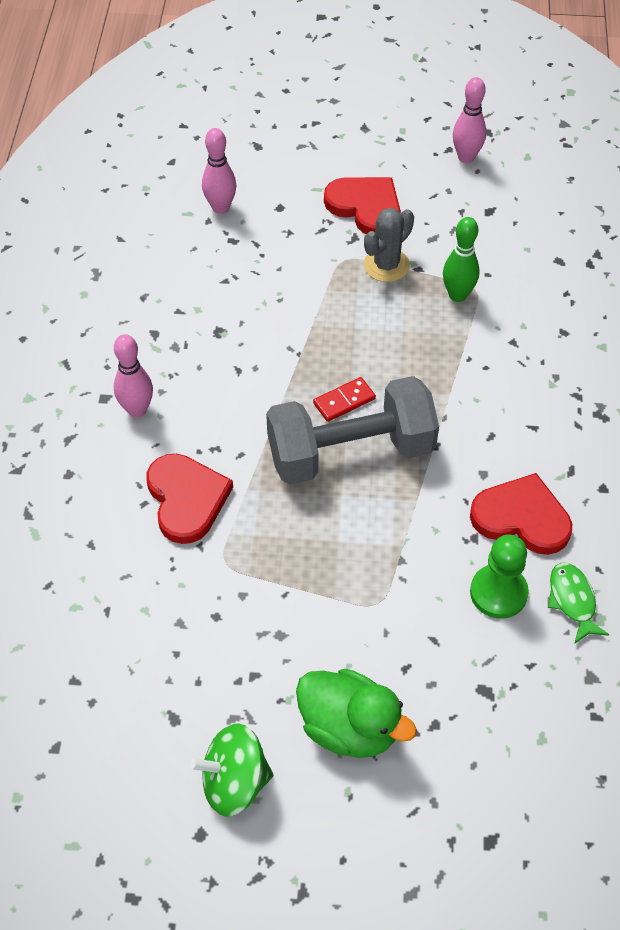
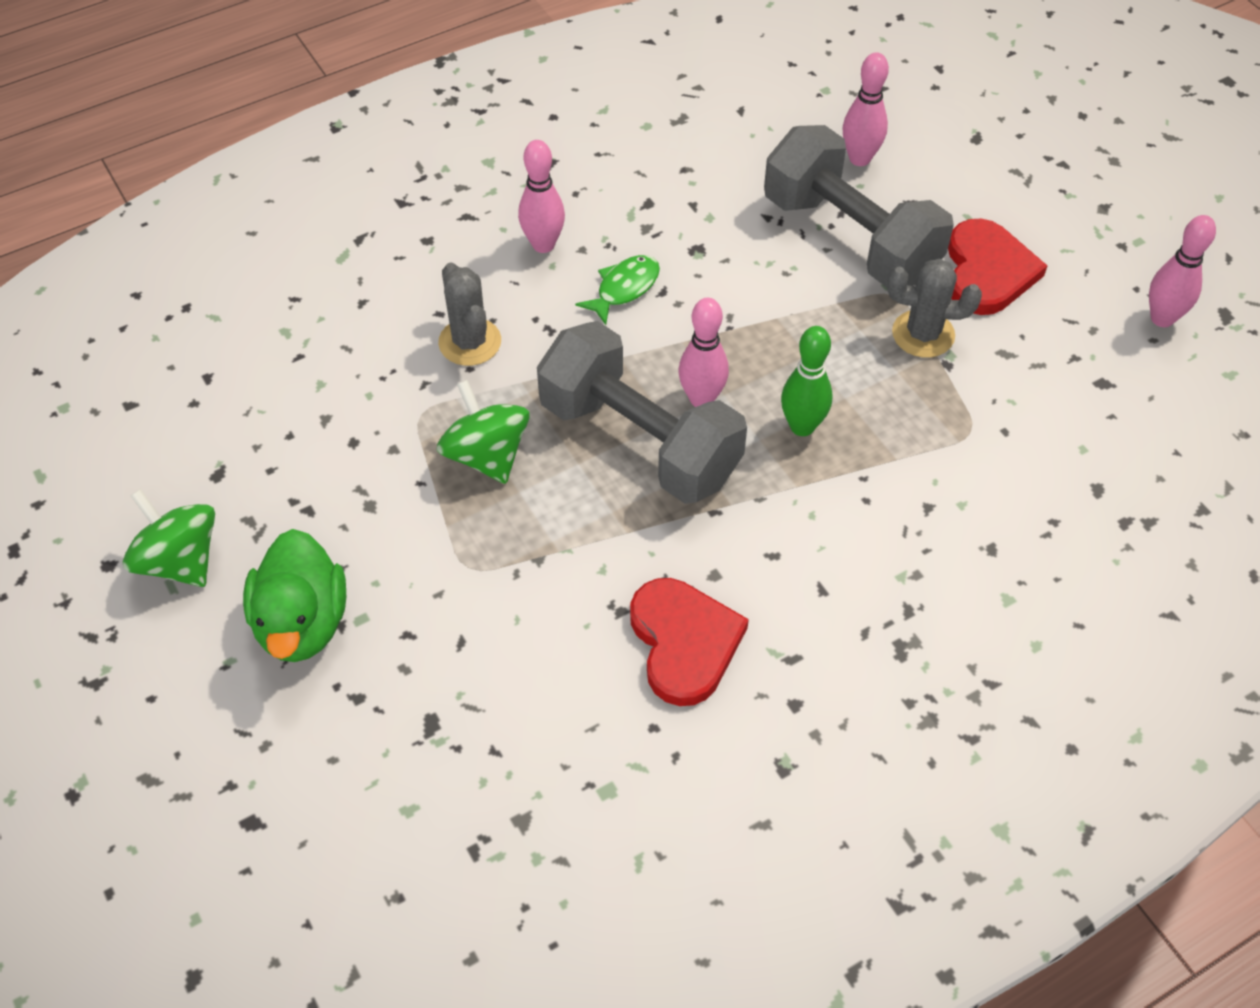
camera: 55 degrees right, 0 degrees up
red heart [146,454,233,544] -> grey cactus [438,262,501,366]
red domino [313,377,376,422] -> pink bowling pin [679,298,729,407]
green bowling pin [443,217,480,302] -> green bowling pin moved to [781,326,833,436]
green pawn [470,535,529,619] -> none
green fish [548,563,610,644] -> green fish moved to [575,255,660,325]
none -> green spinning top [437,380,530,484]
none -> grey dumbbell [764,125,954,287]

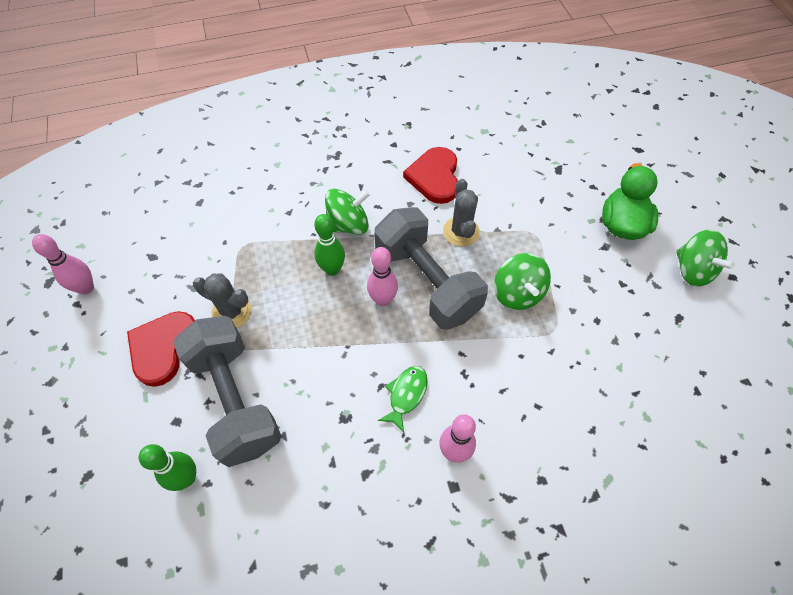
camera: 165 degrees left, 5 degrees up
grey cactus [438,262,501,366] -> grey cactus moved to [443,179,480,246]
green fish [575,255,660,325] -> green fish turned 150 degrees clockwise [378,366,428,433]
pink bowling pin [843,52,889,166] -> green bowling pin [139,444,196,491]
none -> green spinning top [325,189,370,235]

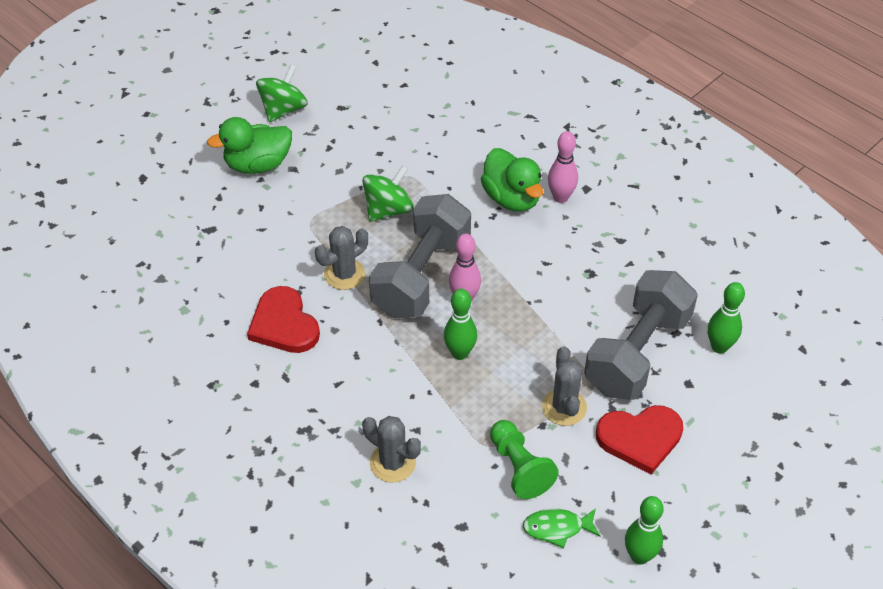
camera: 120 degrees left, 10 degrees down
pink bowling pin [32,234,94,295] -> green bowling pin [625,496,664,565]
green spinning top [325,189,370,235] -> none
green fish [378,366,428,433] -> green fish moved to [523,508,601,548]
red heart [403,147,458,204] -> red heart turned 90 degrees clockwise [247,286,320,353]
none -> grey cactus [362,416,421,483]
none -> green duck [481,148,543,212]
none -> green pawn [490,420,558,499]

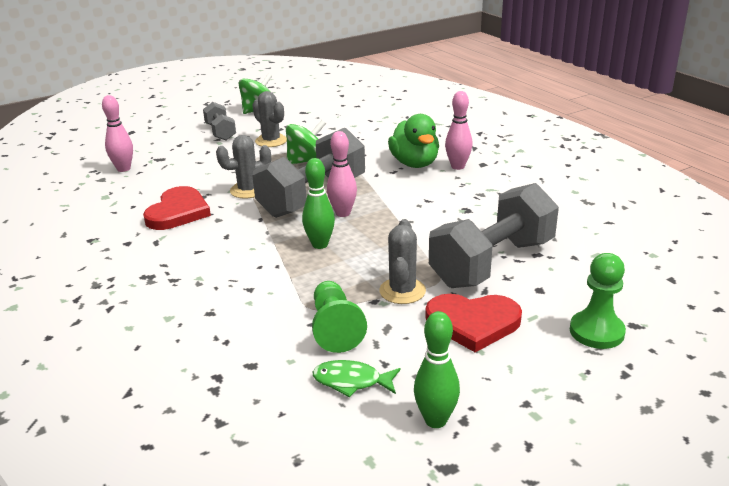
camera: 15 degrees right, 20 degrees down
green duck [207,117,292,174] -> grey dumbbell [203,102,236,141]
red heart [247,286,320,353] -> red heart turned 150 degrees counterclockwise [143,186,211,230]
grey cactus [362,416,421,483] -> grey cactus moved to [253,91,287,147]
green bowling pin [708,282,745,353] -> none
none -> pink bowling pin [102,95,133,172]
none -> green pawn [570,253,626,349]

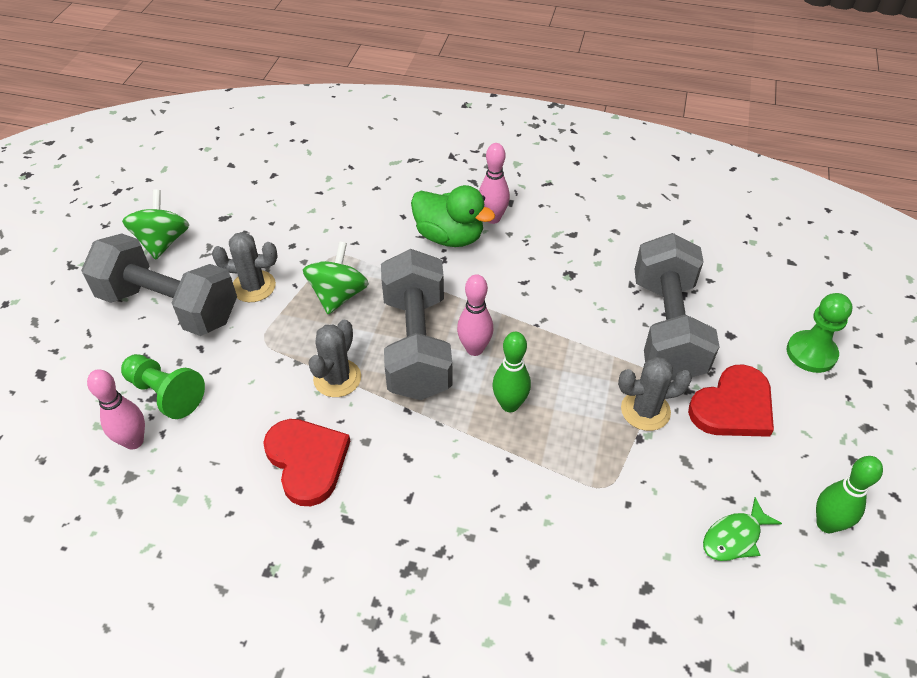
camera: 45 degrees left, 20 degrees up
grey dumbbell [203,102,236,141] -> grey dumbbell [81,233,237,336], size x1.91
green pawn [312,281,367,353] -> green pawn moved to [121,354,205,419]
grey cactus [379,219,426,304] -> grey cactus turned 60 degrees counterclockwise [618,357,692,431]

